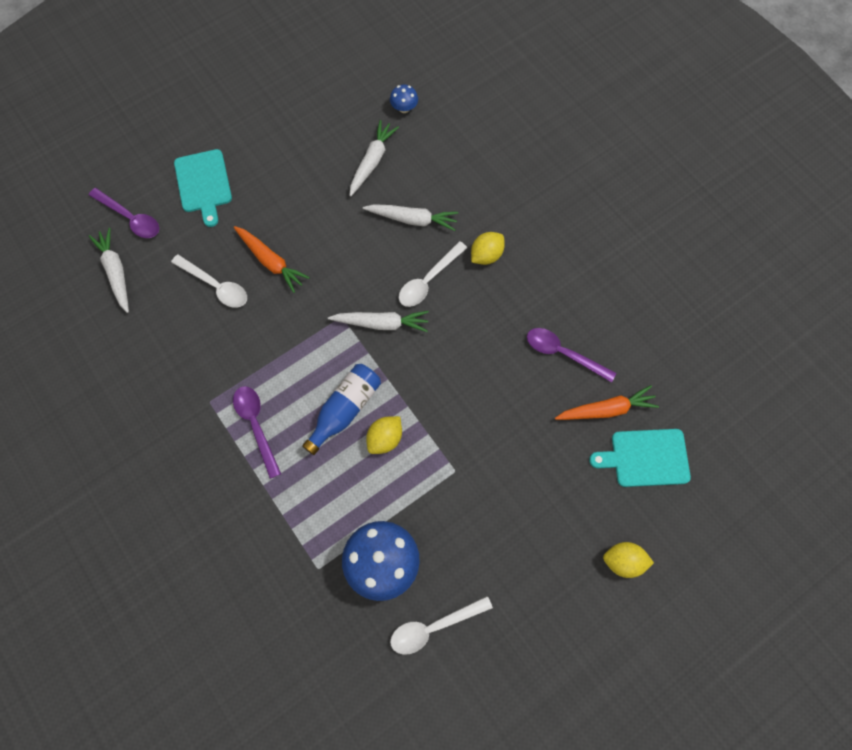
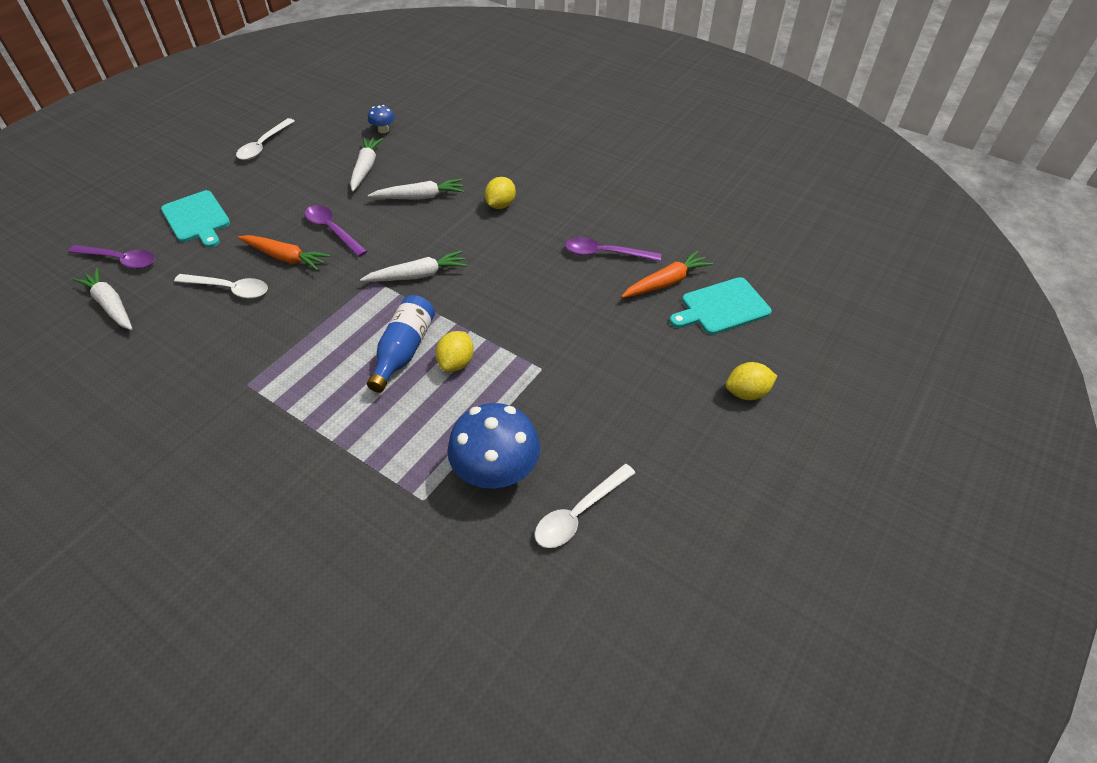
camera: 20 degrees left, 20 degrees down
purple spoon [233,386,281,479] -> purple spoon moved to [304,205,368,257]
white spoon [399,241,467,307] -> white spoon moved to [236,118,295,160]

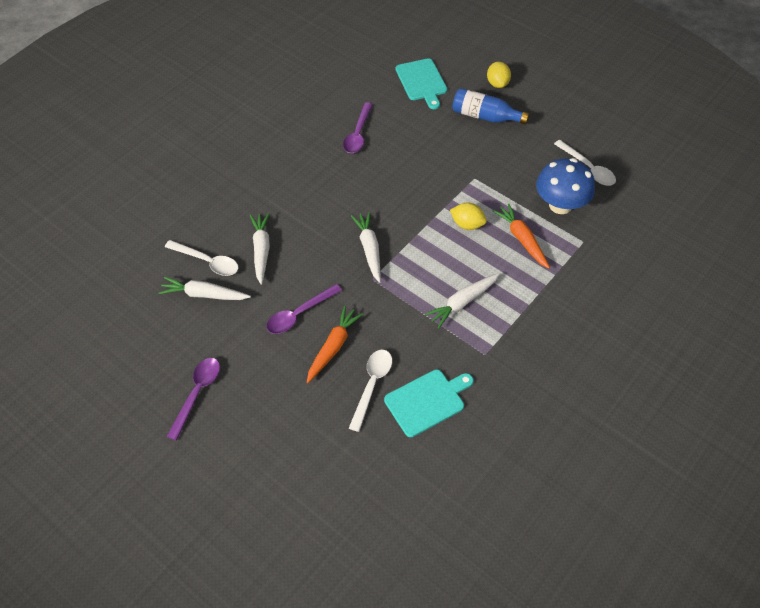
camera: 85 degrees left, 5 degrees up
purple spoon [68,245,155,269] -> purple spoon moved to [167,358,220,441]
white carrot [73,268,133,330] -> white carrot moved to [425,273,500,328]
turquoise cutting board [161,190,230,248] -> turquoise cutting board moved to [384,369,473,437]
white spoon [236,118,295,160] -> white spoon moved to [165,240,238,276]
blue bottle [367,295,435,393] -> blue bottle moved to [452,88,529,125]
blue mushroom [368,105,395,133] -> none
yellow lemon [485,177,516,209] -> none
orange carrot [621,250,713,298] -> orange carrot moved to [493,203,550,269]

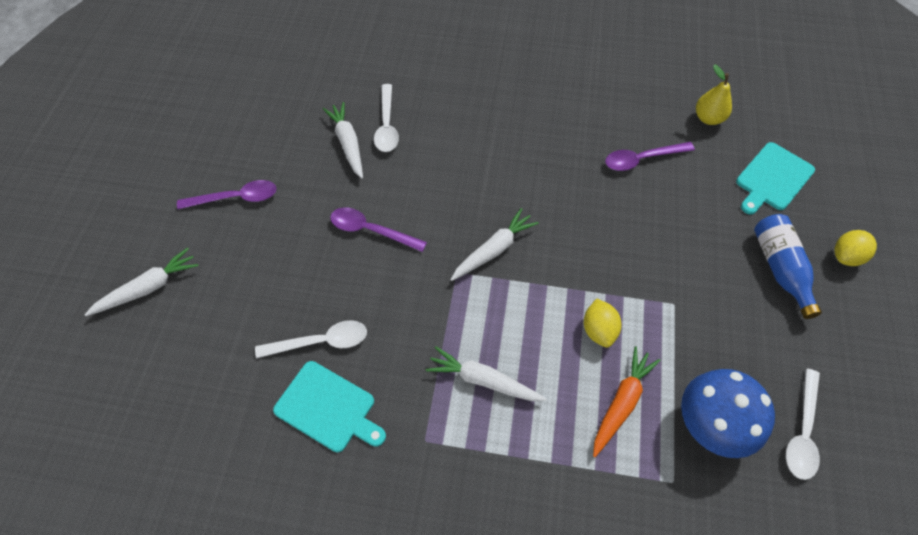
camera: 60 degrees right, 5 degrees up
white carrot [250,213,270,285] -> white carrot moved to [84,248,199,316]
orange carrot [307,306,363,383] -> none
none -> yellow pear [696,65,732,125]

